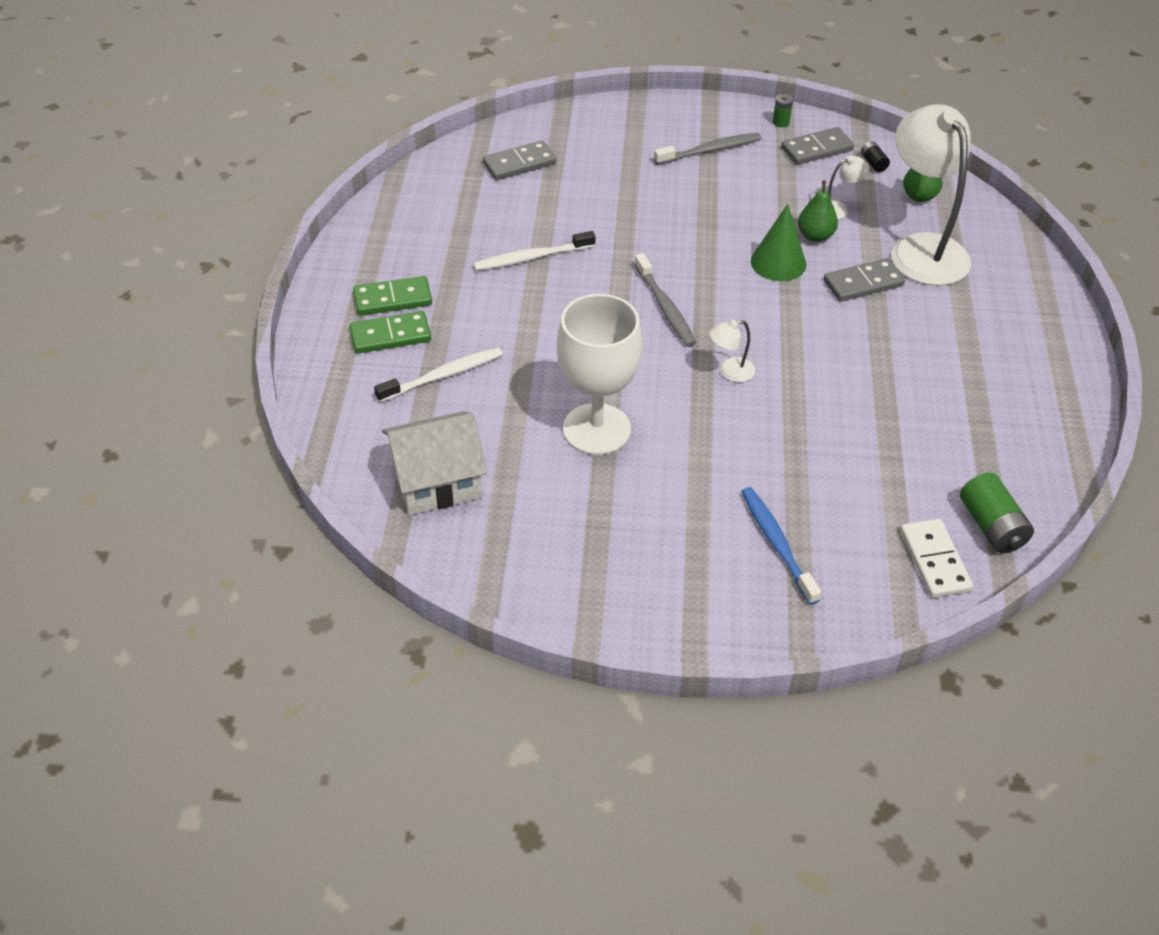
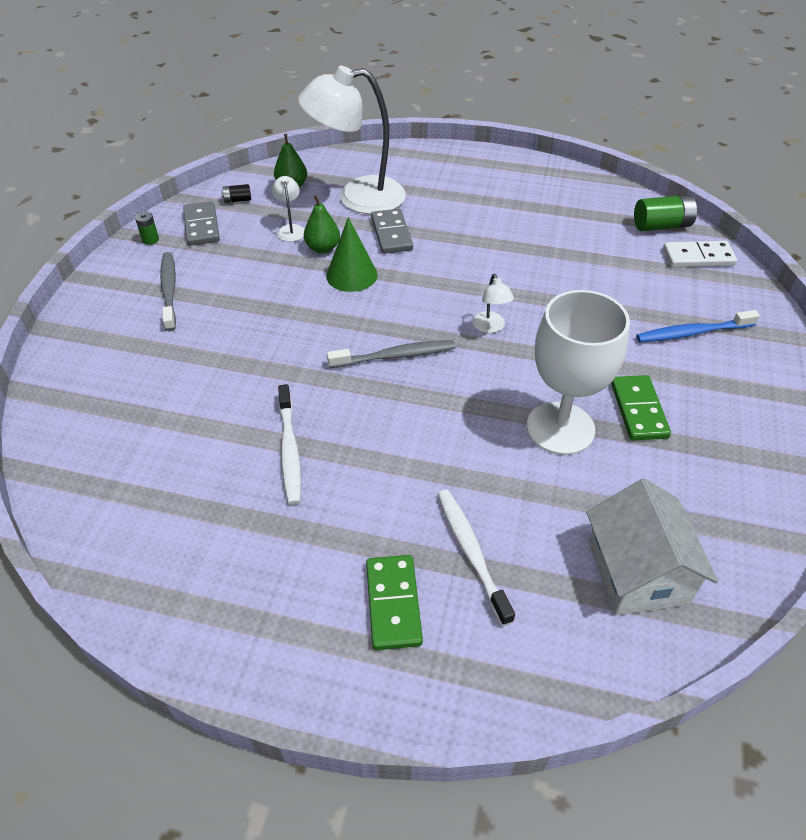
camera: 80 degrees left, 0 degrees up
green domino [353,276,432,316] -> green domino moved to [611,375,671,440]
grey domino [483,140,556,180] -> none

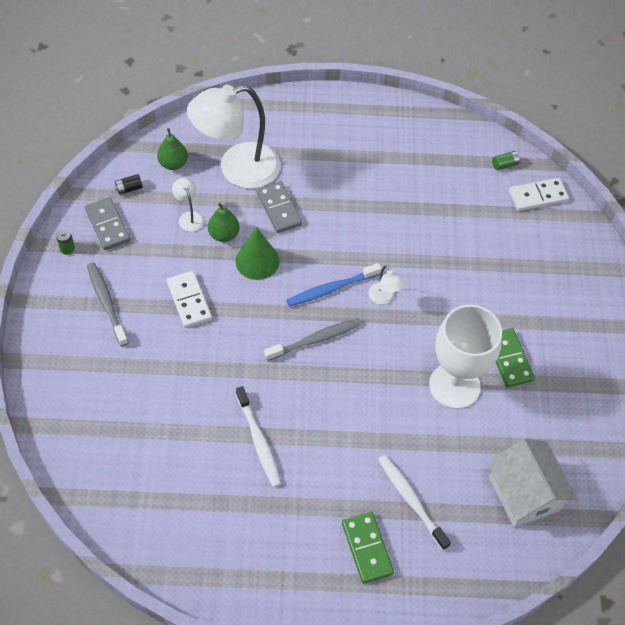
camera: 15 degrees left, 10 degrees up
green battery [634,195,697,231] -> green battery [492,151,520,170], size x0.53
blue toothbrush [636,310,760,343] -> blue toothbrush moved to [286,263,382,307]
none -> white domino [167,271,212,328]

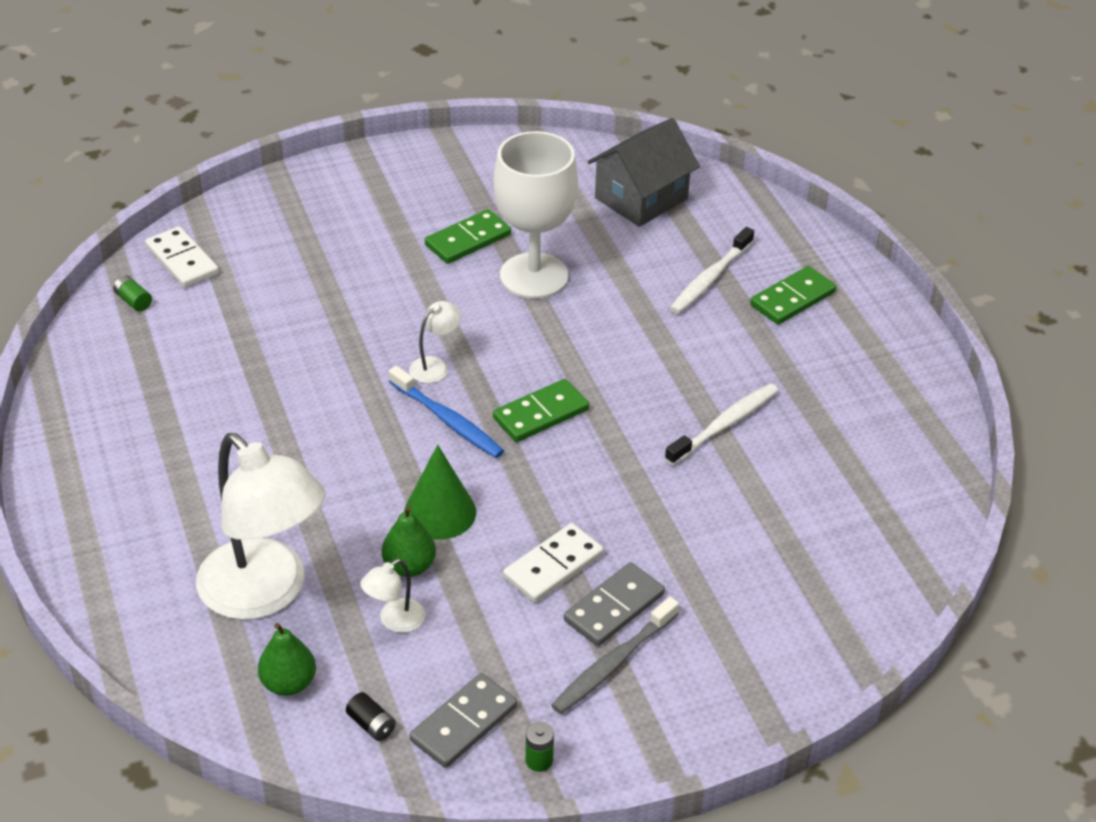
camera: 110 degrees left, 15 degrees down
grey domino [257,181,302,233] -> grey domino moved to [564,562,665,646]
grey toothbrush [264,318,362,361] -> green domino [493,379,589,442]
white house [487,439,577,528] -> grey house [588,118,700,227]

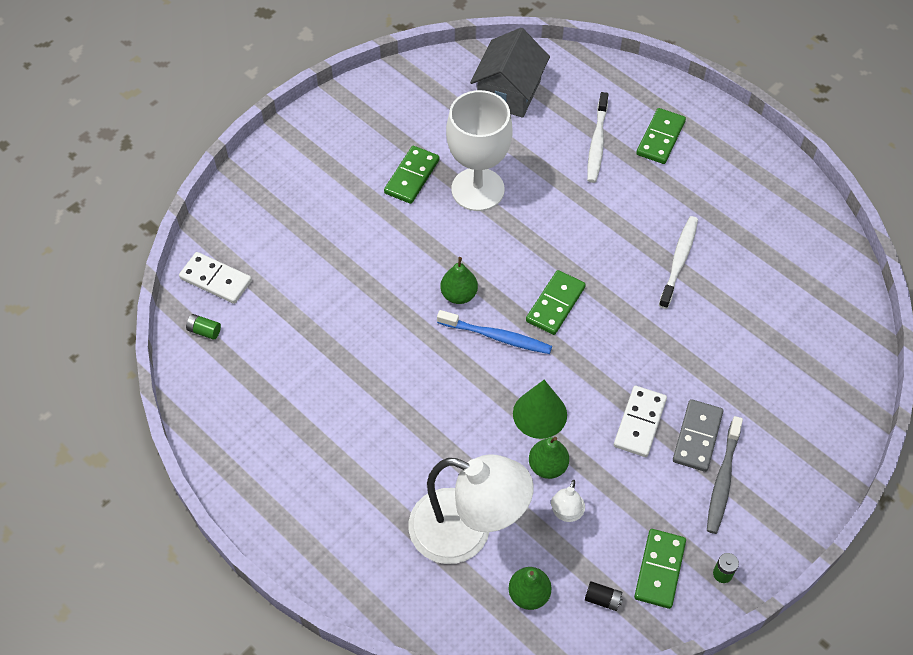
camera: 25 degrees left, 15 degrees up
white lamp [409,301,461,383] -> green pear [440,257,478,304]
grey domino [409,673,517,768] -> green domino [634,529,686,609]

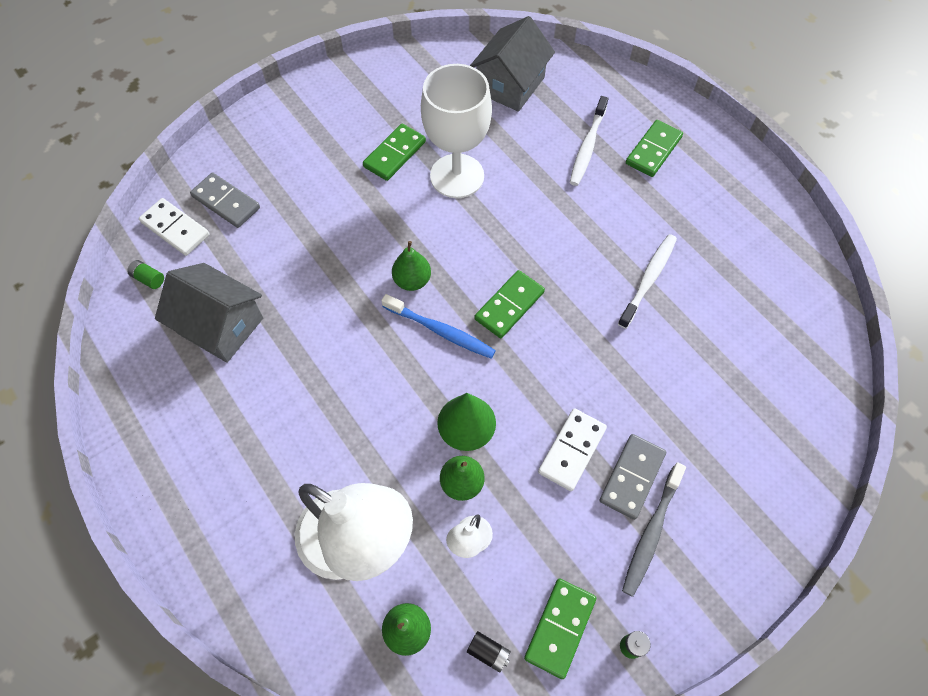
camera: 10 degrees right, 5 degrees up
none -> grey house [155,263,263,363]
none -> grey domino [190,173,260,228]

